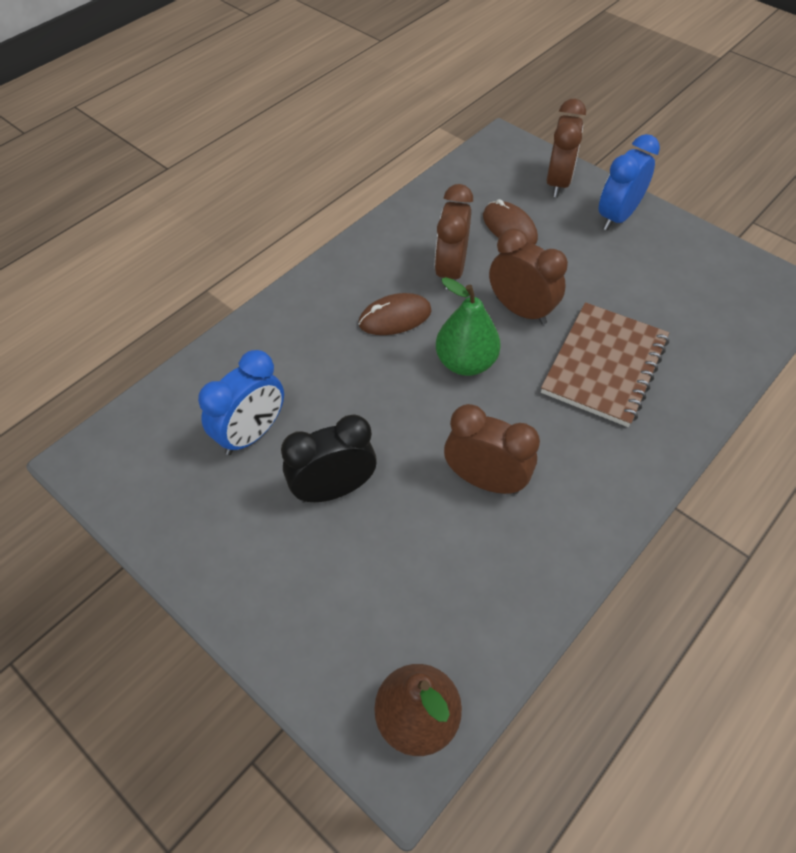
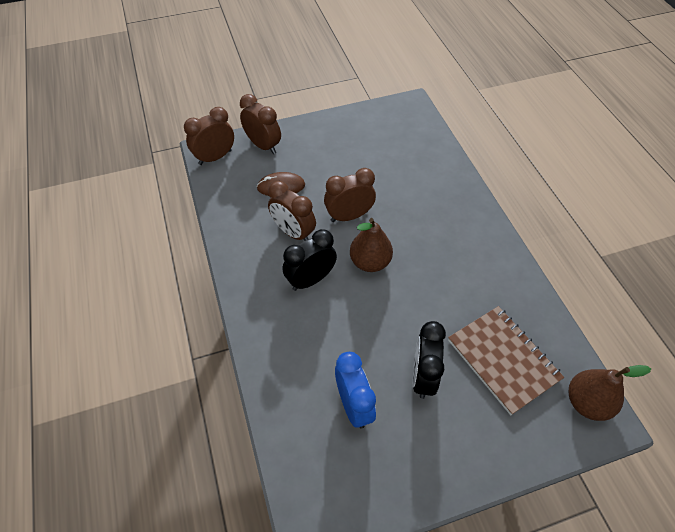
camera: 60 degrees left, 0 degrees up
brown mouse [358,293,432,335] -> black clock [283,229,337,291]
green pear [436,277,501,376] -> brown pear [350,218,393,272]
brown clock [444,404,540,494] -> brown clock moved to [184,107,234,165]
brown notebook [541,302,669,427] -> brown notebook moved to [448,306,564,415]
blue clock [598,134,660,231] -> none

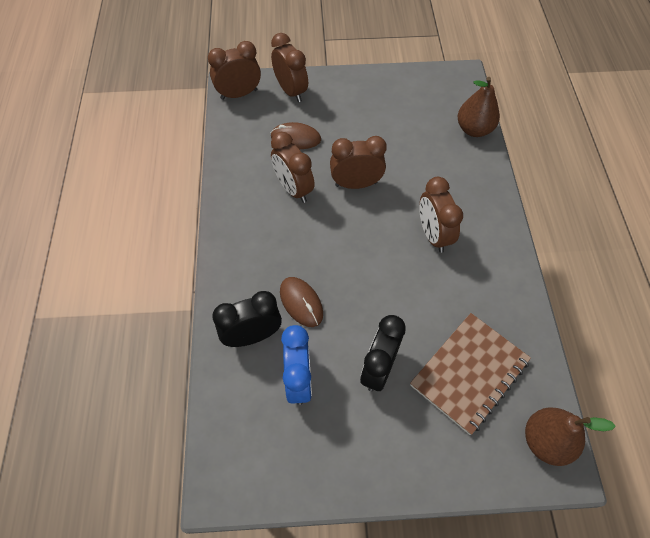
camera: 15 degrees right, 5 degrees up
black clock [283,229,337,291] -> black clock moved to [212,291,282,347]
brown pear [350,218,393,272] -> brown pear moved to [458,77,500,137]
brown notebook [448,306,564,415] -> brown notebook turned 60 degrees clockwise [410,313,531,435]
none -> brown mouse [280,277,323,327]
none -> brown clock [419,177,463,253]

